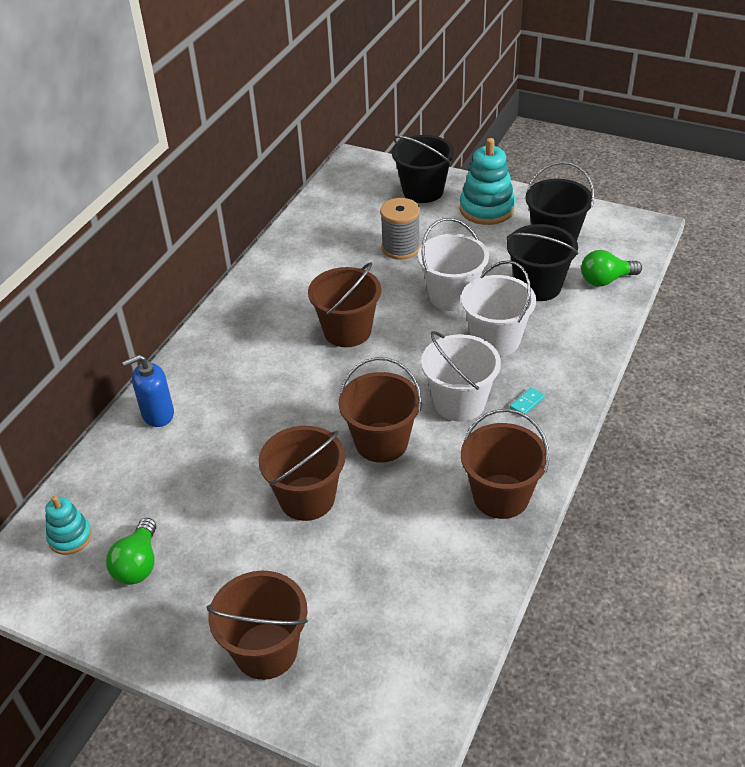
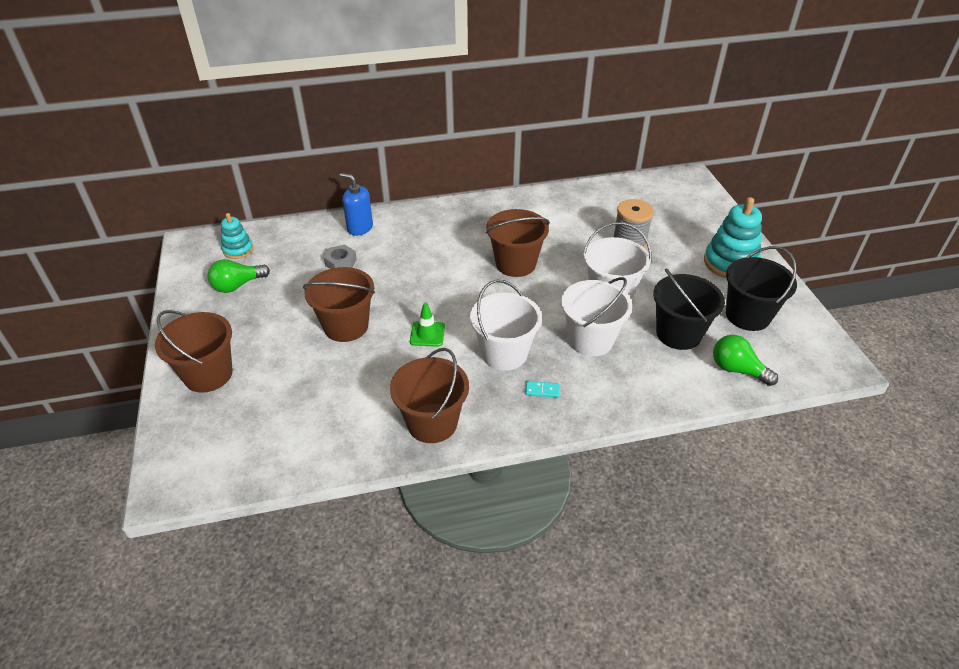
camera: 50 degrees right, 0 degrees up
brown bucket [339,357,422,462] -> green traffic cone [410,303,445,347]
black bucket [392,135,455,203] -> none
none -> grey nut [324,245,357,269]

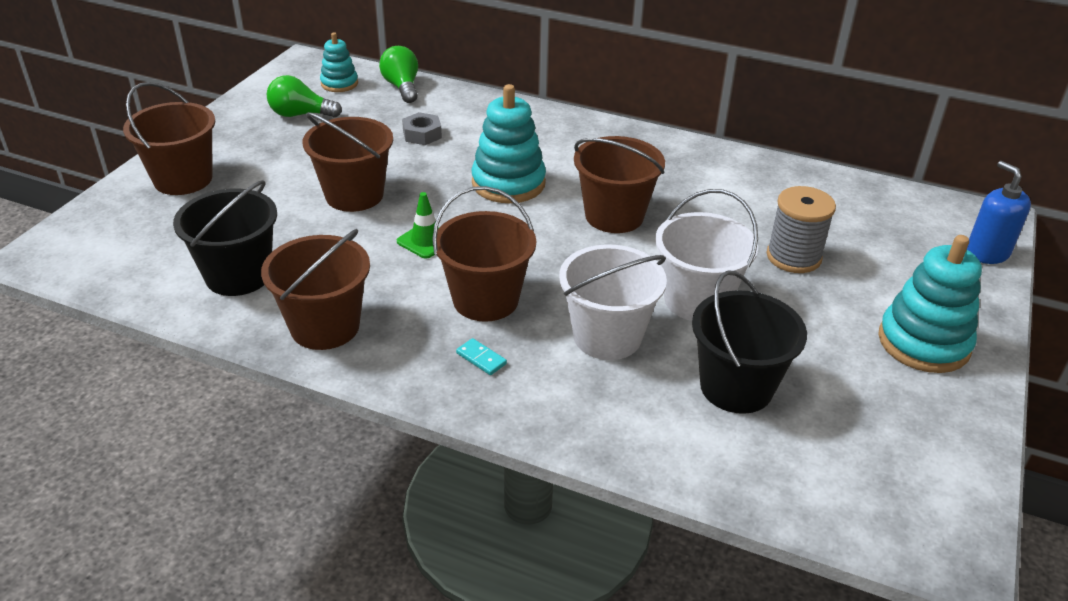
camera: 35 degrees right, 5 degrees down
blue soap dispenser [340,173,373,236] -> blue soap dispenser moved to [967,161,1031,264]
white bucket [470,279,542,371] -> brown bucket [432,186,536,322]
green light bulb [713,335,778,386] -> green light bulb moved to [379,46,418,103]
black bucket [726,246,797,331] -> black bucket moved to [173,180,277,296]
none -> turquoise stacking toy [472,84,546,203]

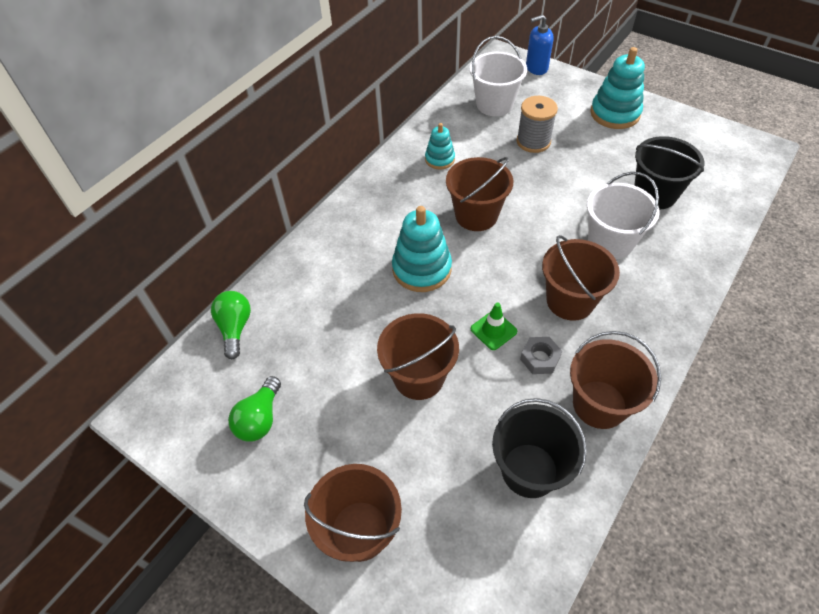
camera: 75 degrees left, 15 degrees up
turquoise stacking toy [320,32,358,92] -> turquoise stacking toy moved to [425,123,455,169]
green light bulb [379,46,418,103] -> green light bulb turned 90 degrees clockwise [211,291,251,359]
grey nut [402,112,442,145] -> grey nut moved to [520,337,562,374]
turquoise domino [456,338,507,375] -> none
white bucket [655,189,758,321] -> white bucket moved to [470,36,527,116]

